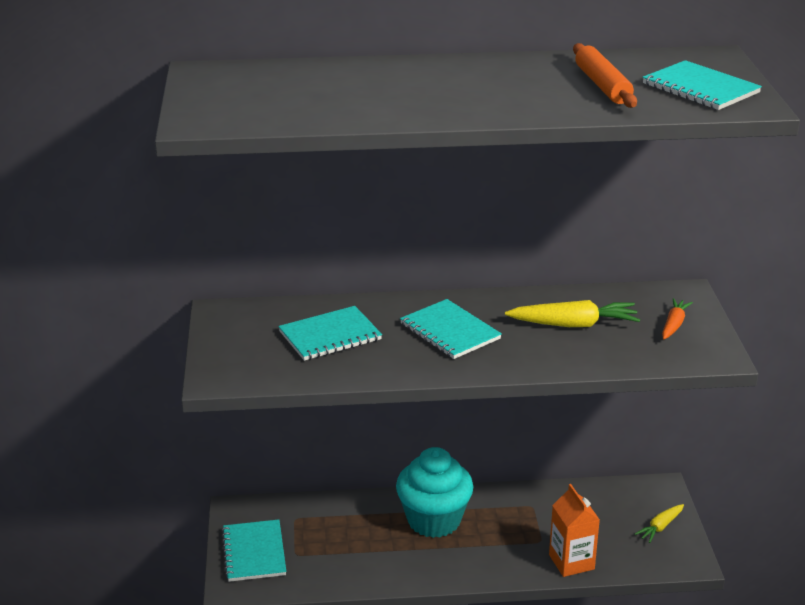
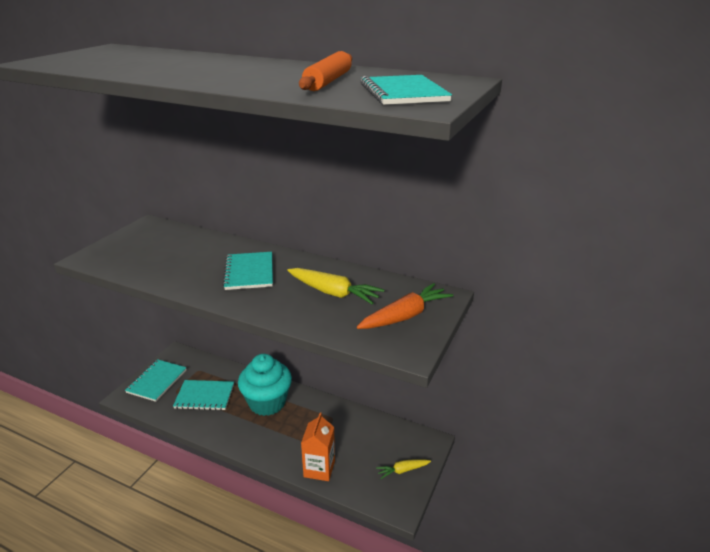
camera: 30 degrees right, 0 degrees up
turquoise notebook [278,306,382,361] -> turquoise notebook moved to [173,380,234,410]
orange carrot [662,298,693,339] -> orange carrot [357,283,453,329], size x1.68

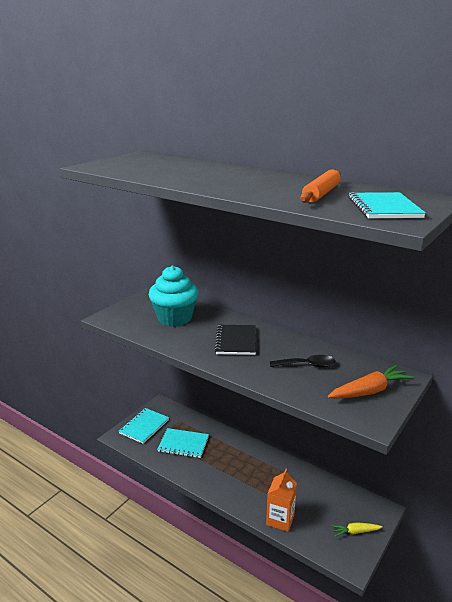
camera: 10 degrees right, 5 degrees down
turquoise notebook [223,252,273,290] -> black notebook [215,325,256,355]
turquoise cupcake [238,354,292,416] -> turquoise cupcake moved to [149,265,199,327]
yellow carrot [287,268,385,304] -> black spoon [270,355,335,367]

